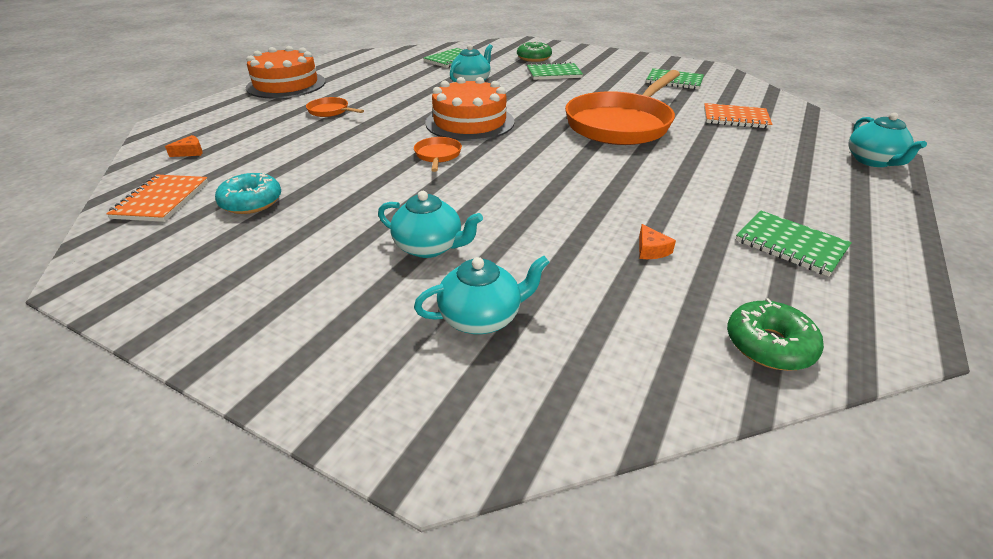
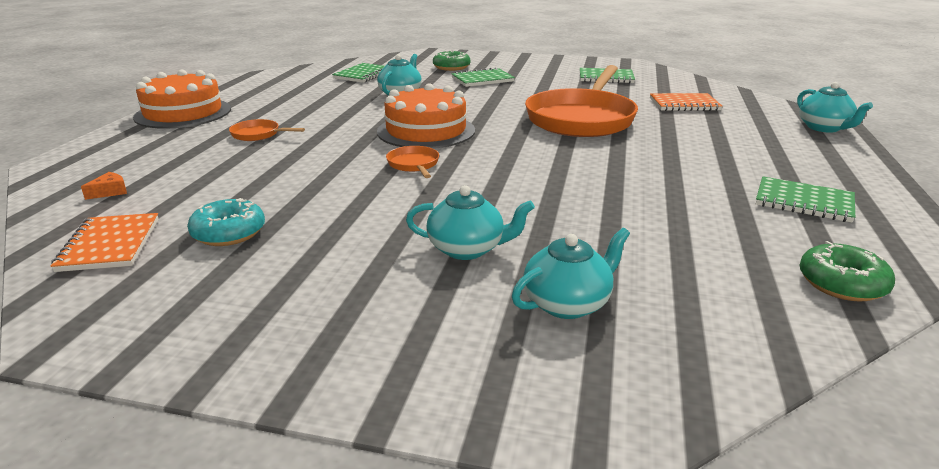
camera: 15 degrees left, 10 degrees down
orange cheese [639,224,676,259] -> none

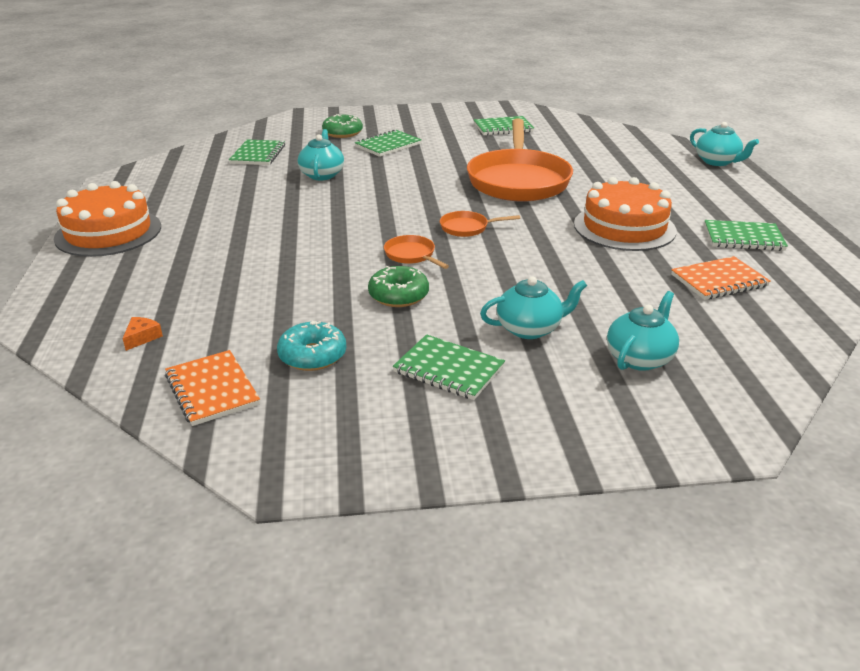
camera: 20 degrees left, 5 degrees up
orange pan [229,119,305,141] -> orange pan moved to [440,211,520,237]
orange cake [377,84,475,149] -> orange cake moved to [574,177,677,251]
orange notebook [650,93,722,111] -> orange notebook moved to [671,256,771,300]
green donut [800,241,895,302] -> green donut moved to [368,266,429,307]
none -> green notebook [393,334,505,400]

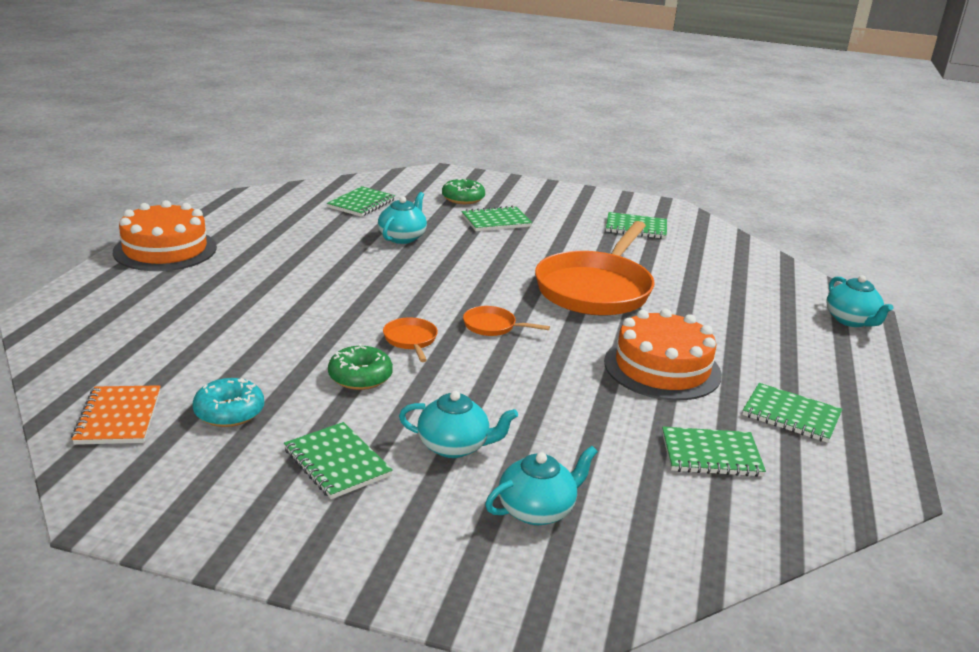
camera: 20 degrees right, 5 degrees down
orange cheese [123,317,163,351] -> none
orange notebook [671,256,771,300] -> green notebook [662,427,766,477]

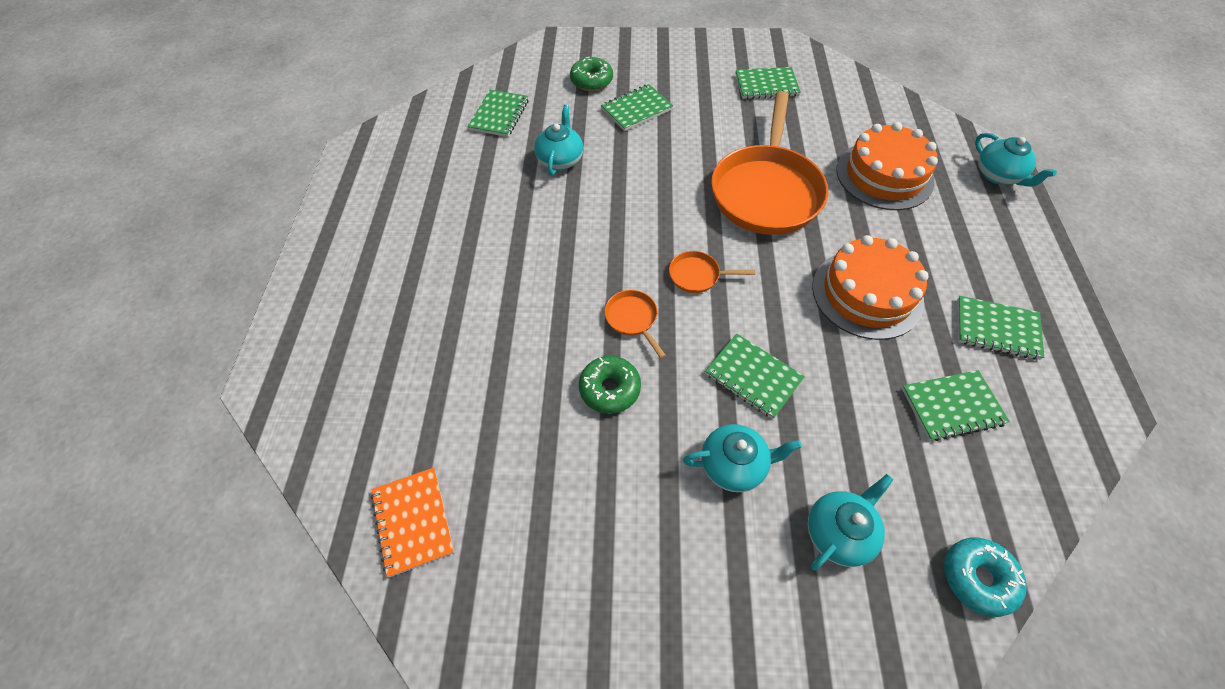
camera: 10 degrees left, 30 degrees up
orange cake [113,200,217,271] -> orange cake moved to [836,122,938,210]
turquoise donut [193,378,264,427] -> turquoise donut moved to [944,538,1027,617]
green notebook [284,422,393,499] -> green notebook moved to [705,333,805,419]

